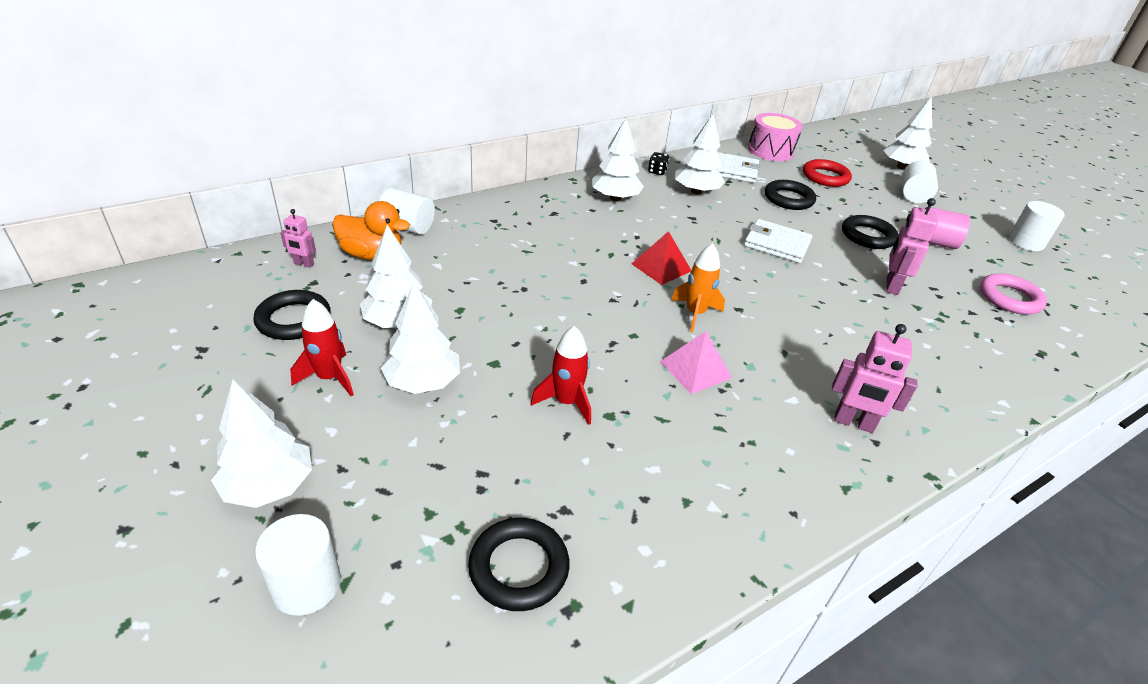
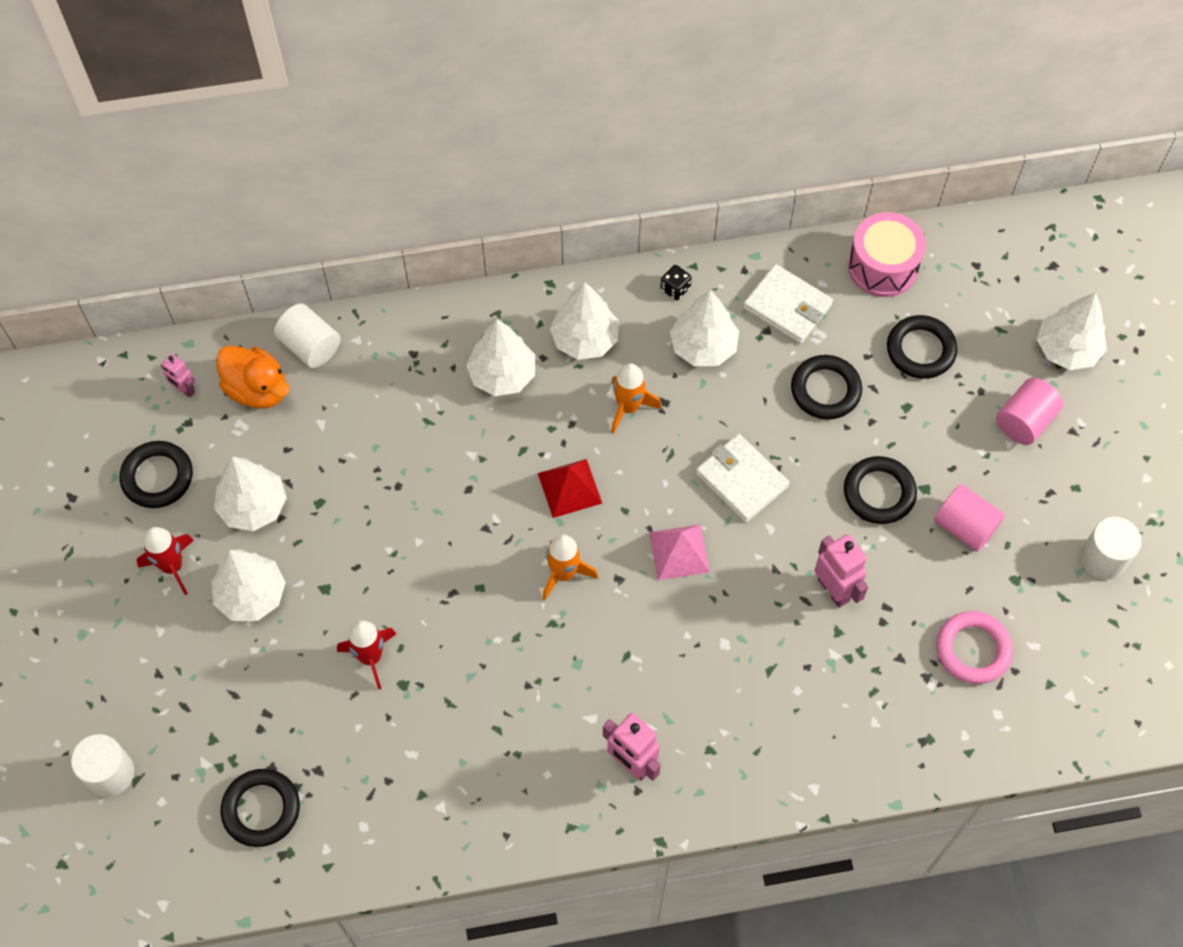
camera: 25 degrees right, 25 degrees up
white tree [211,380,312,508] -> white tree moved to [466,319,535,396]
pink pyramid [660,331,732,394] -> pink pyramid moved to [649,525,710,580]
red ring [803,159,852,187] -> black ring [887,315,957,379]
pink robot [886,198,938,295] -> pink robot turned 105 degrees clockwise [814,534,868,608]
white cylinder [902,161,938,203] -> pink cylinder [996,378,1063,445]
none -> orange rocket [611,363,662,434]

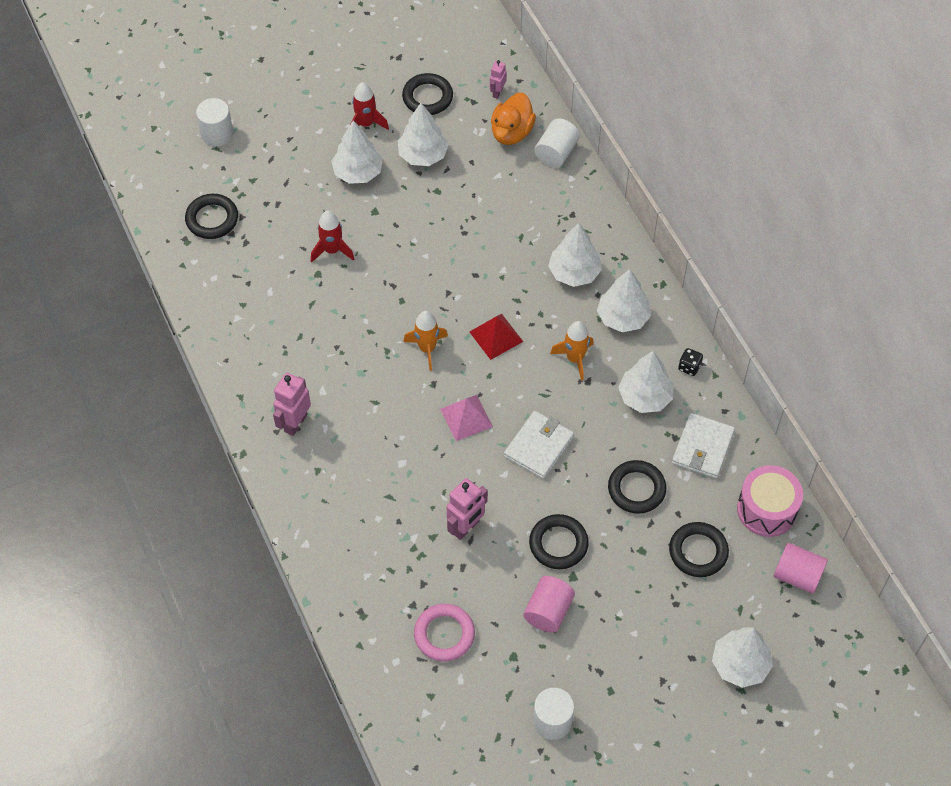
camera: 75 degrees right, 5 degrees down
pink cylinder [996,378,1063,445] -> pink cylinder moved to [774,543,828,594]

